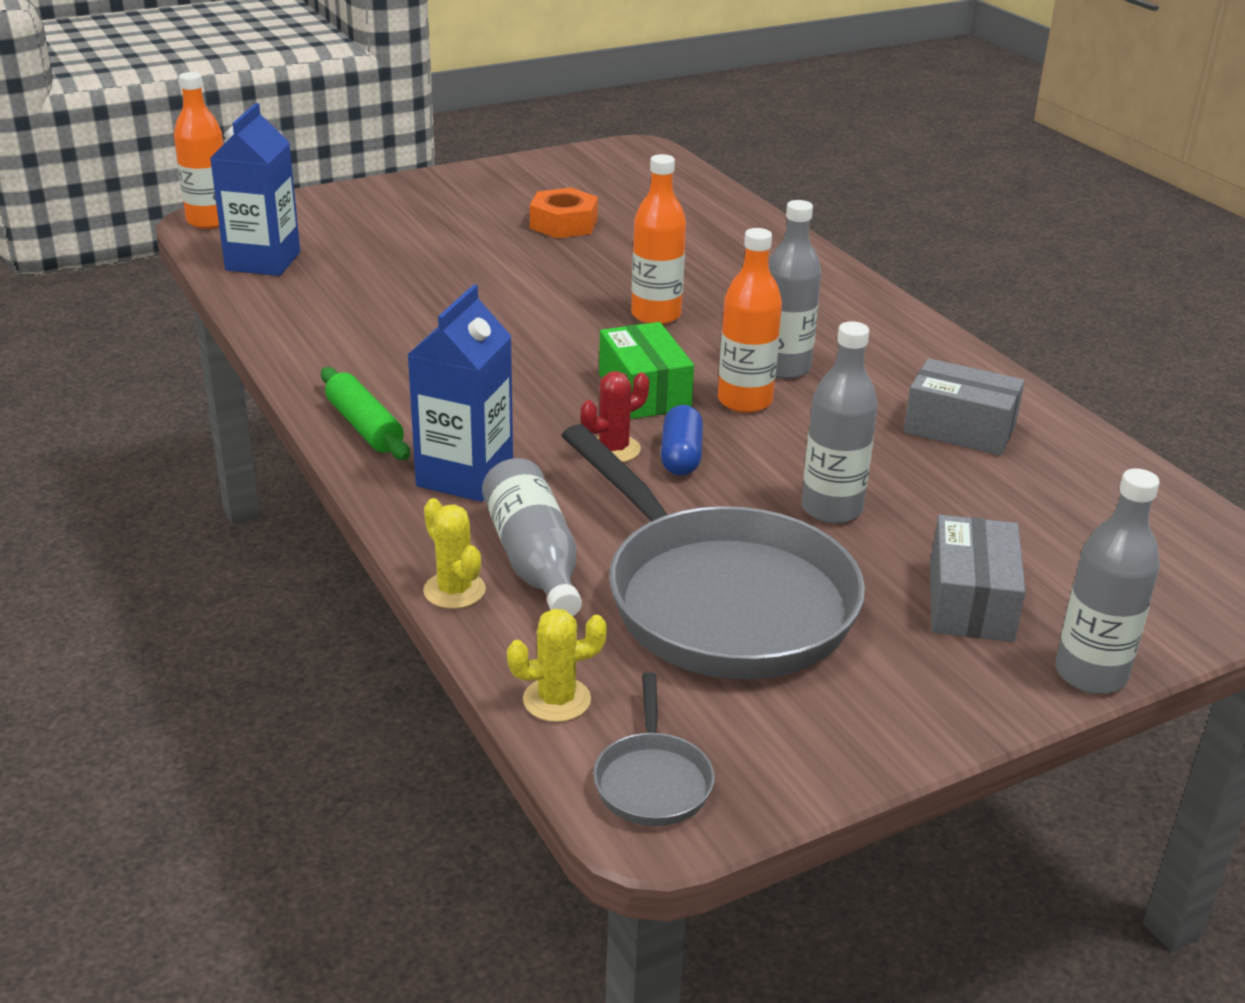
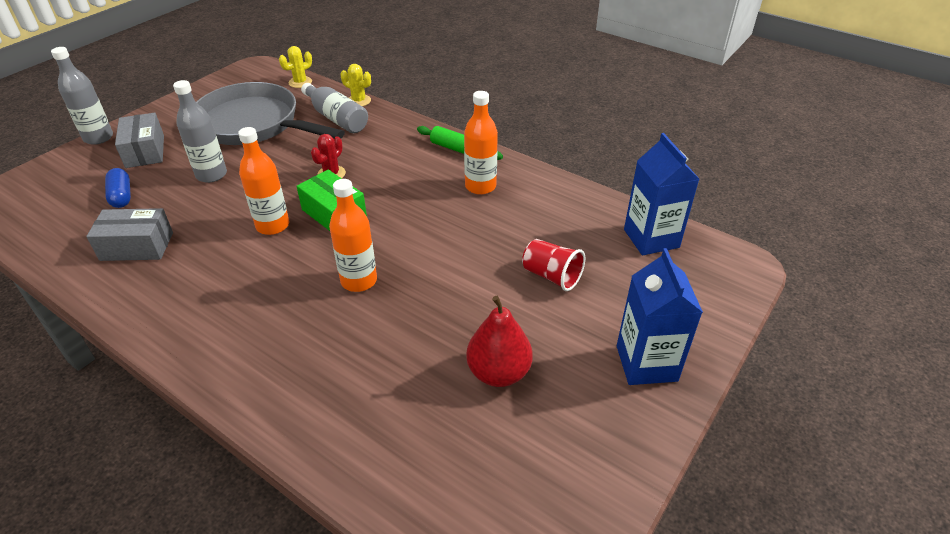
camera: 155 degrees right, 10 degrees up
orange bottle [174,72,223,229] -> orange bottle moved to [464,91,498,195]
blue carton [407,285,513,502] -> blue carton moved to [617,248,703,385]
orange nut [530,188,598,238] -> red pear [466,296,533,387]
grey pan [593,672,714,826] -> none
blue capsule [661,405,703,476] -> blue capsule moved to [105,168,131,208]
grey bottle [768,200,821,379] -> none
none -> red cup [522,239,585,291]

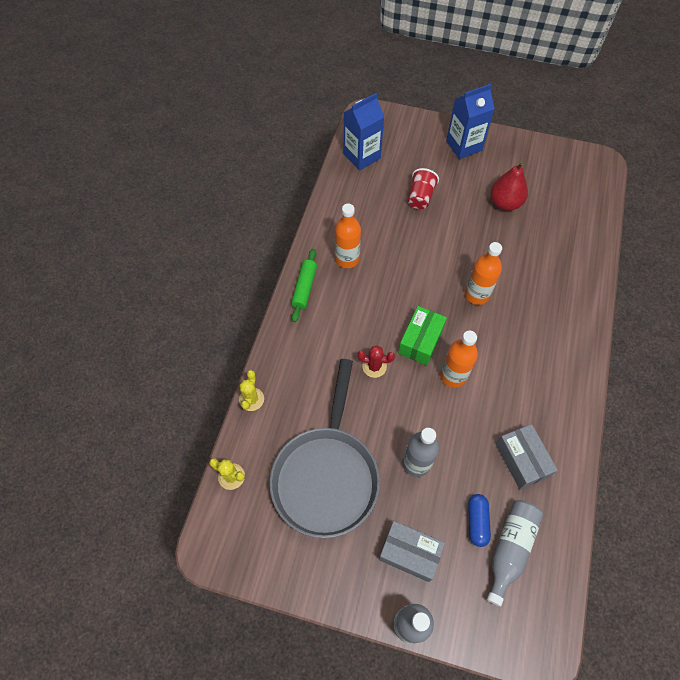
camera: 110 degrees left, 20 degrees up
blue capsule [105,168,131,208] -> blue capsule turned 45 degrees counterclockwise [468,494,491,547]
grey box [115,113,164,168] -> grey box turned 60 degrees clockwise [379,521,445,582]
grey bottle [301,83,368,133] -> grey bottle moved to [487,500,543,607]

